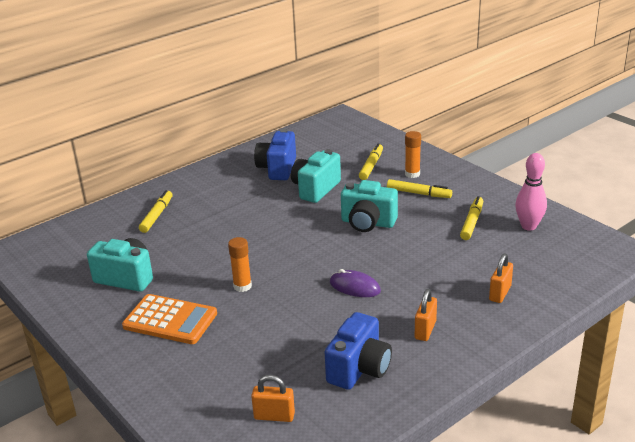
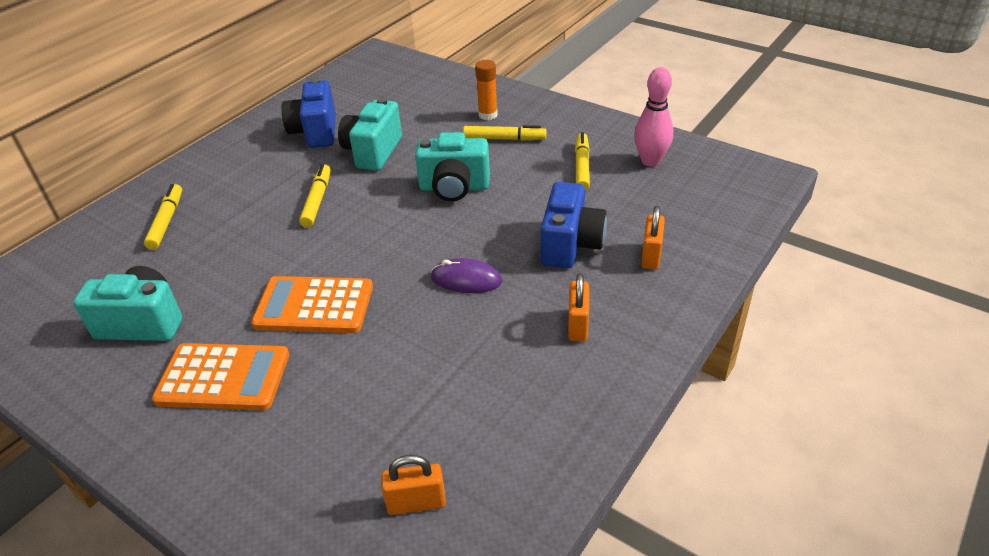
camera: 15 degrees left, 10 degrees up
orange glue stick [228,237,252,292] -> orange calculator [251,276,373,333]
blue camera [325,312,392,390] -> blue camera moved to [541,182,607,268]
yellow marker [359,143,383,180] -> yellow marker moved to [299,164,331,227]

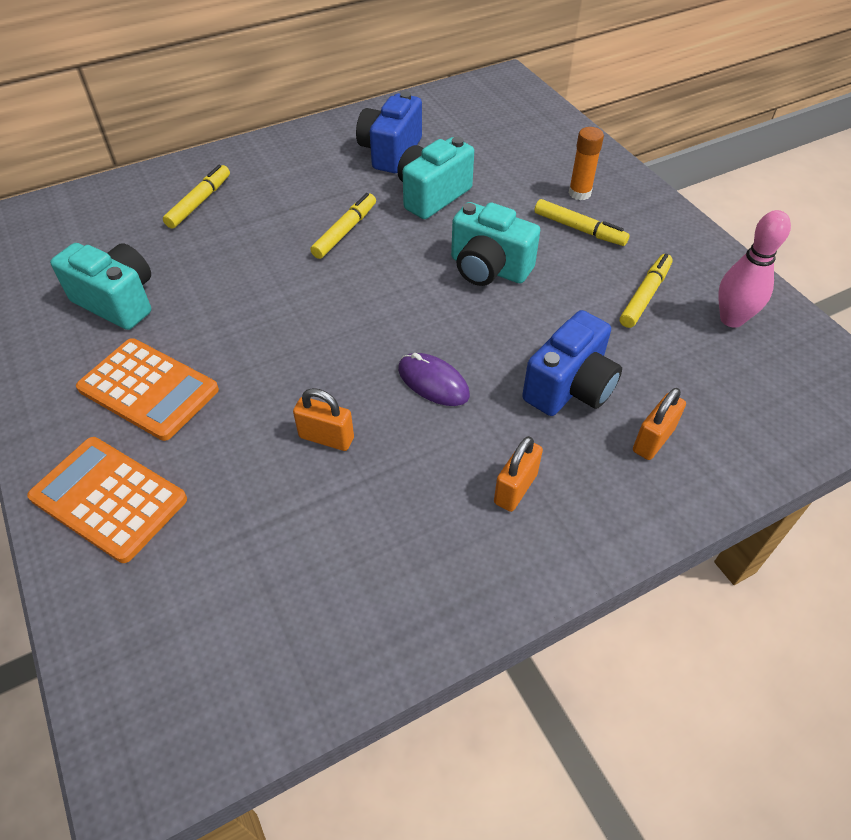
camera: 25 degrees right, 10 degrees up
orange calculator [251,276,373,333] -> orange calculator moved to [27,437,187,563]
orange padlock [381,455,446,515] -> orange padlock moved to [293,388,354,451]

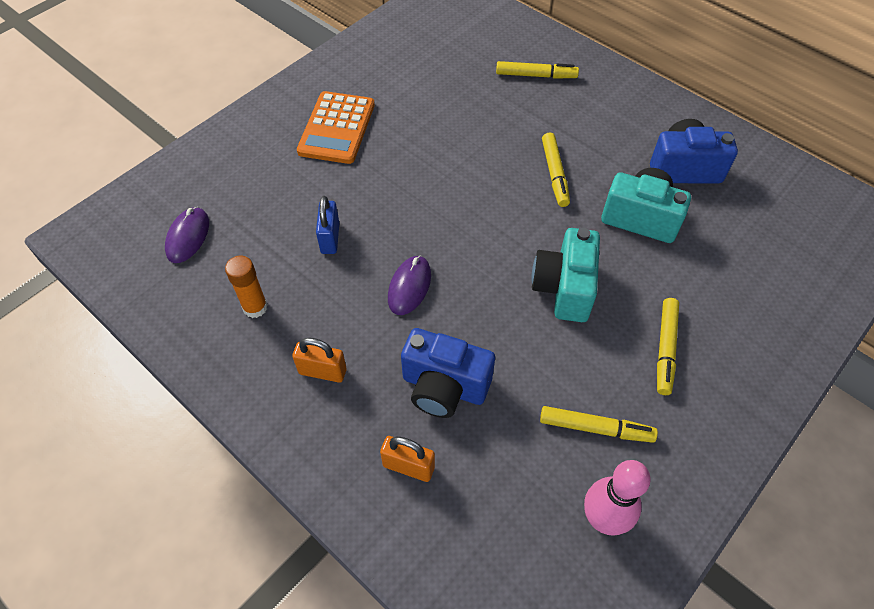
camera: 70 degrees right, 5 degrees up
orange calculator [27,437,187,563] -> none
turquoise camera [50,243,151,330] -> none
orange padlock [293,388,354,451] -> blue padlock [316,196,339,254]
yellow marker [310,193,376,259] -> yellow marker turned 75 degrees clockwise [542,133,570,207]
orange glue stick [569,127,604,200] -> orange glue stick moved to [225,256,268,318]
none -> purple mouse [165,207,209,263]

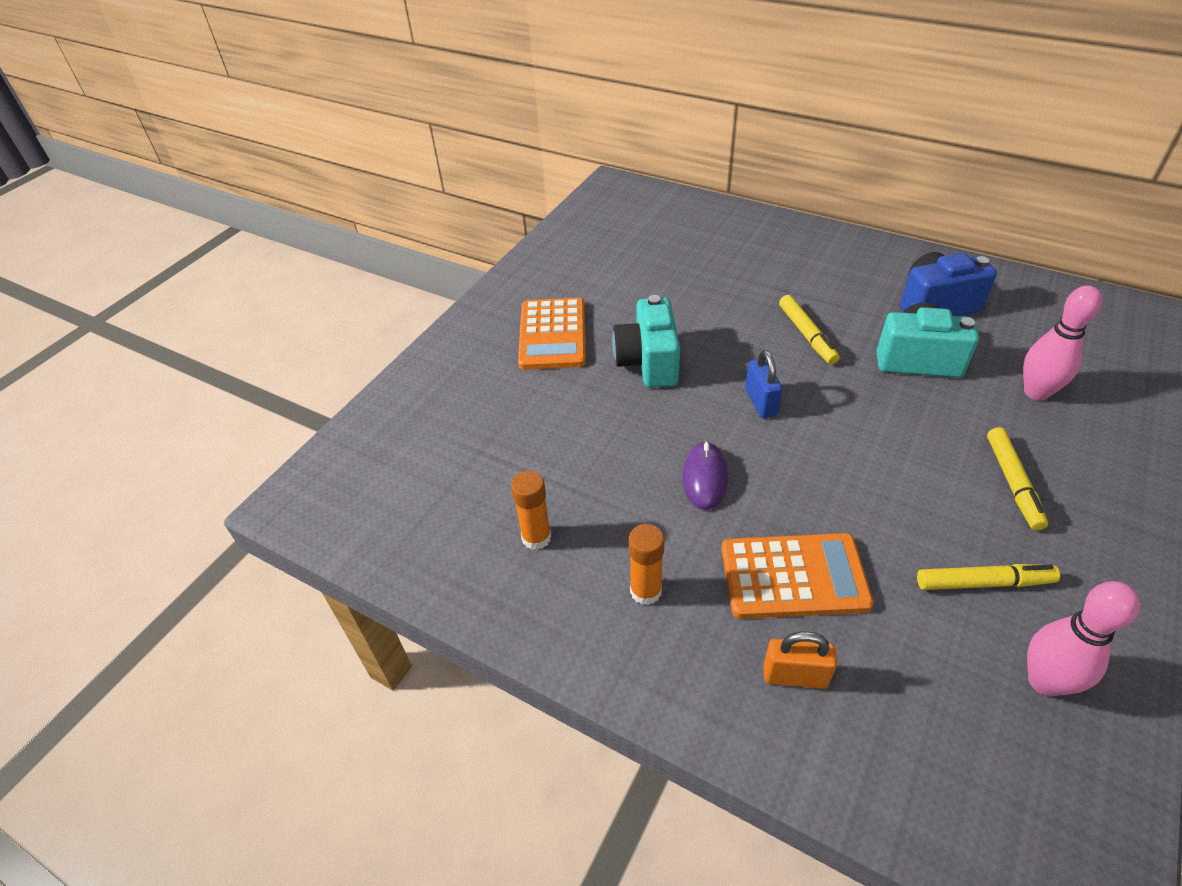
camera: 10 degrees left, 10 degrees down
purple mouse [165,207,209,263] -> none
orange padlock [292,338,347,383] -> orange glue stick [629,524,665,605]
blue padlock [316,196,339,254] -> blue padlock moved to [745,350,783,418]
blue camera [401,328,495,418] -> orange calculator [721,533,874,619]
yellow marker [496,61,579,79] -> none
turquoise camera [532,228,600,322] -> turquoise camera moved to [612,295,680,388]
none -> pink bowling pin [1023,285,1102,401]

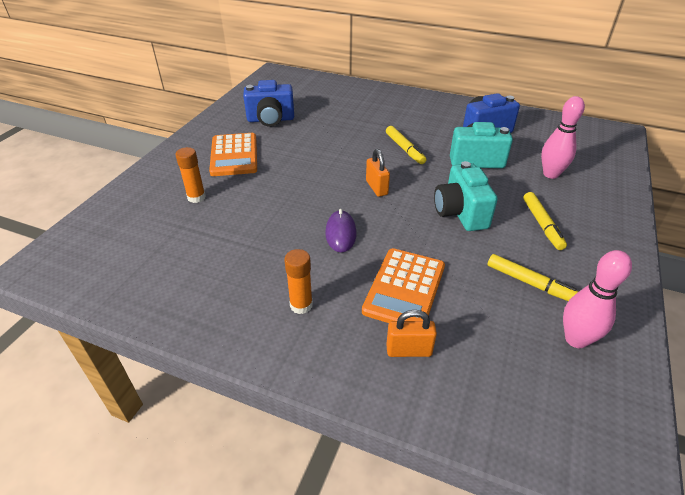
camera: 10 degrees left, 5 degrees down
orange glue stick [511,471,551,550] -> orange glue stick moved to [175,147,206,203]
turquoise camera [612,295,680,388] -> turquoise camera moved to [434,161,498,231]
orange calculator [721,533,874,619] -> orange calculator turned 120 degrees clockwise [362,248,445,323]
blue padlock [745,350,783,418] -> orange padlock [366,149,390,197]
yellow marker [917,564,1060,590] -> yellow marker turned 45 degrees clockwise [487,254,578,301]
none -> blue camera [243,80,294,127]

